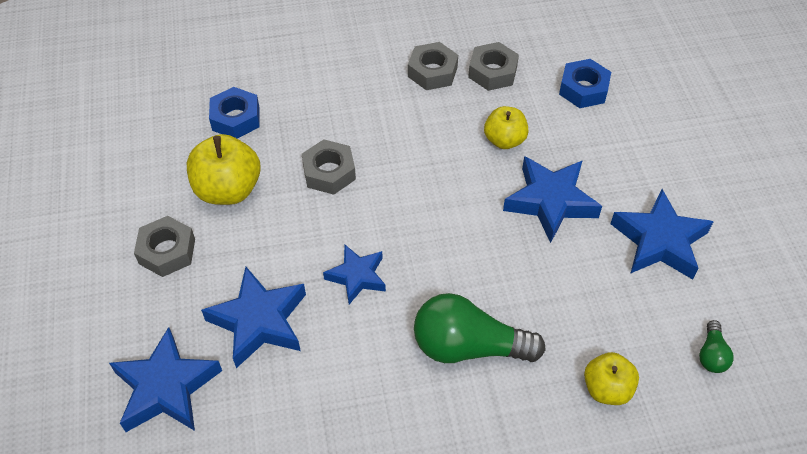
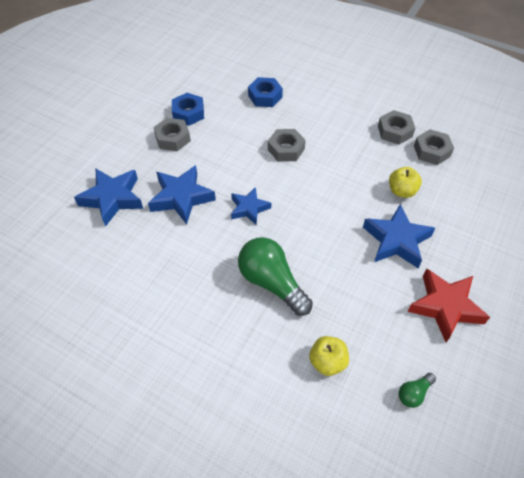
camera: 40 degrees right, 0 degrees up
yellow apple [187,134,261,205] -> none
blue nut [559,59,611,108] -> blue nut moved to [172,93,204,126]
blue star [610,189,714,280] -> red star [407,269,490,342]

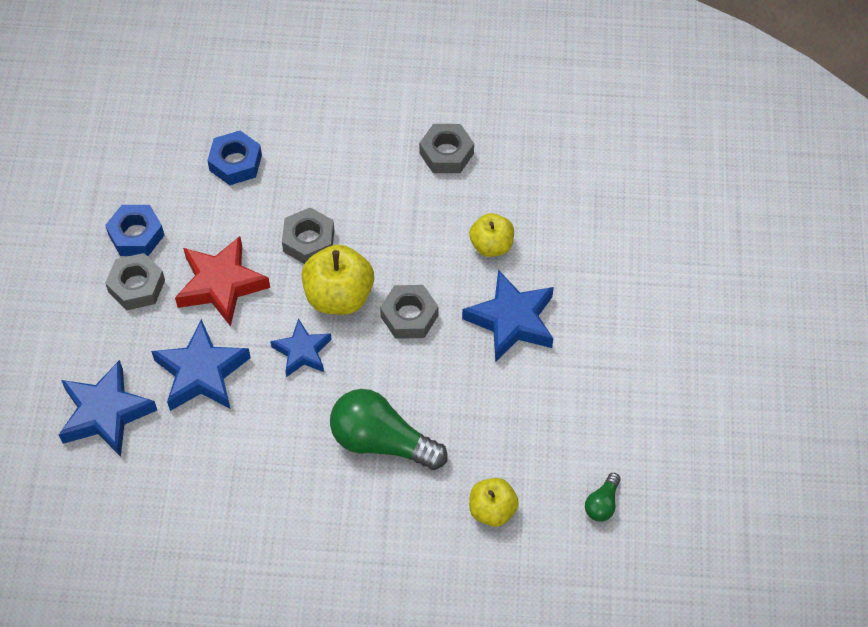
camera: 25 degrees left, 5 degrees up
red star [407,269,490,342] -> red star moved to [175,236,270,327]
grey nut [414,129,454,165] -> grey nut moved to [380,285,438,339]
none -> yellow apple [302,245,374,315]

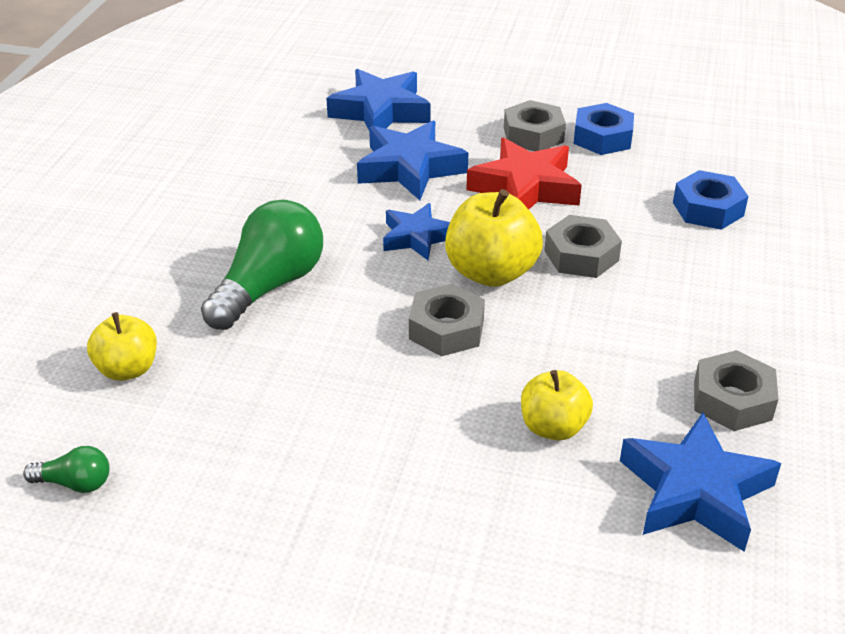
camera: 100 degrees right, 20 degrees down
blue star [462,270,554,362] -> blue star moved to [620,413,781,552]
green light bulb [585,473,621,522] -> green light bulb turned 150 degrees clockwise [23,446,110,493]

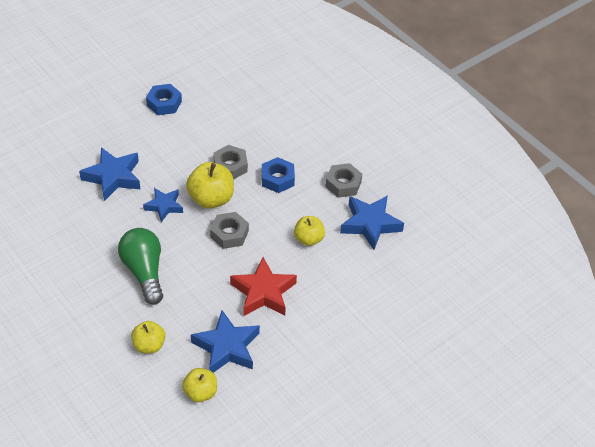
camera: 55 degrees left, 10 degrees up
green light bulb [23,446,110,493] -> yellow apple [182,368,217,402]
blue star [326,69,431,130] -> blue star moved to [191,310,260,373]
red star [466,138,582,209] -> red star moved to [230,257,297,316]
grey nut [504,100,566,151] -> none
blue nut [673,170,749,230] -> blue nut moved to [262,157,295,193]

